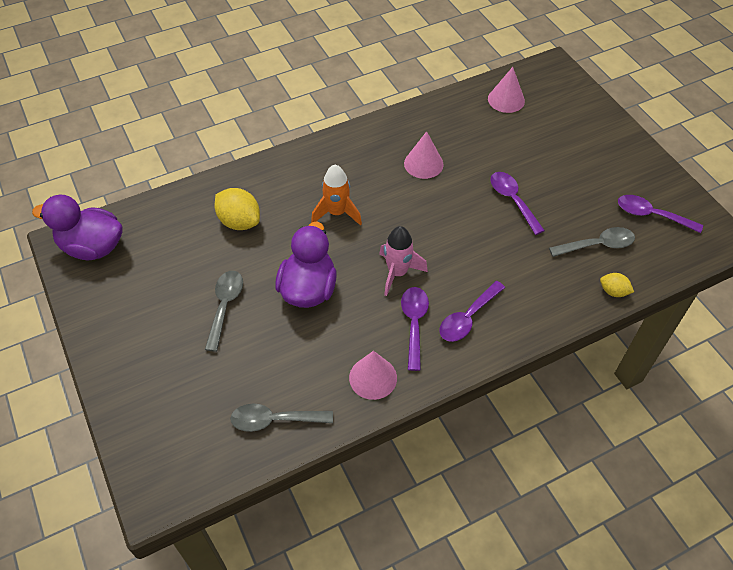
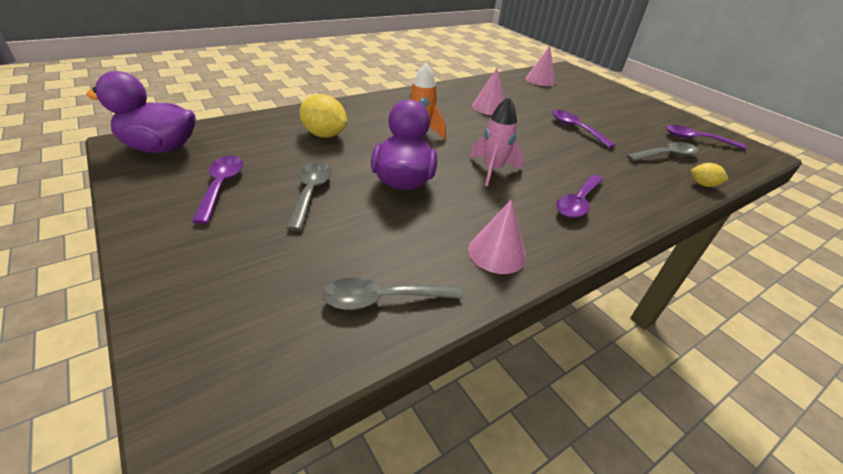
camera: 10 degrees left, 15 degrees down
purple spoon [401,287,429,371] -> purple spoon moved to [192,156,243,224]

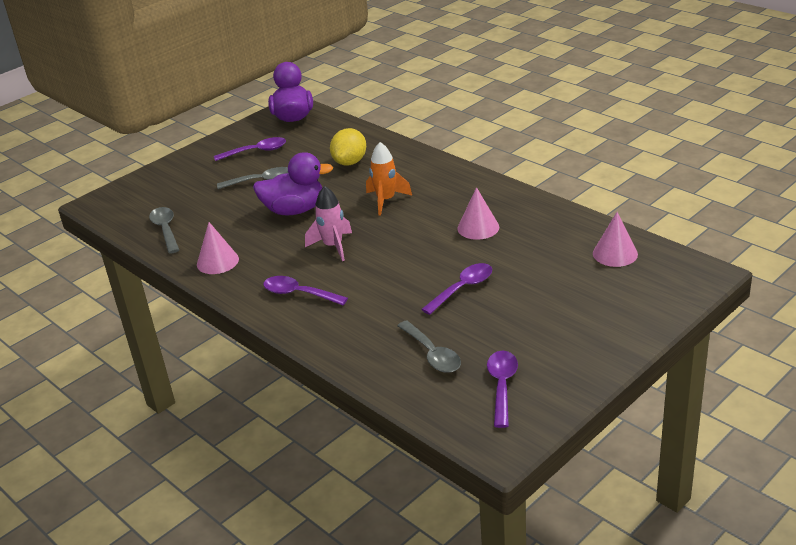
camera: 85 degrees right, 5 degrees down
yellow lemon [691,163,729,187] -> none

